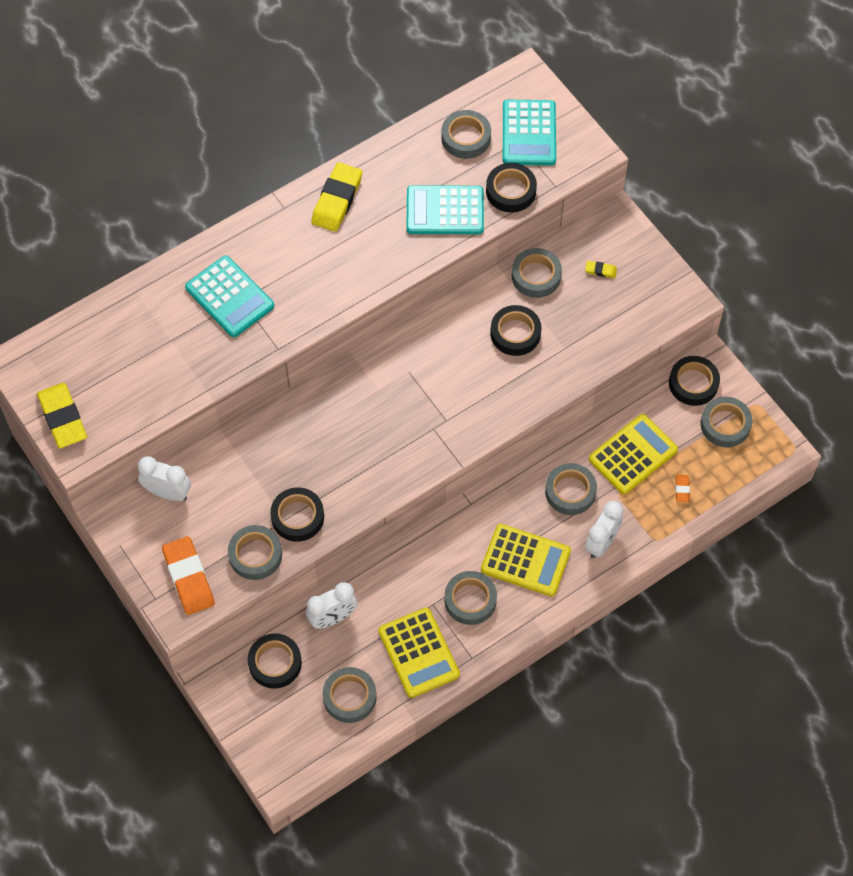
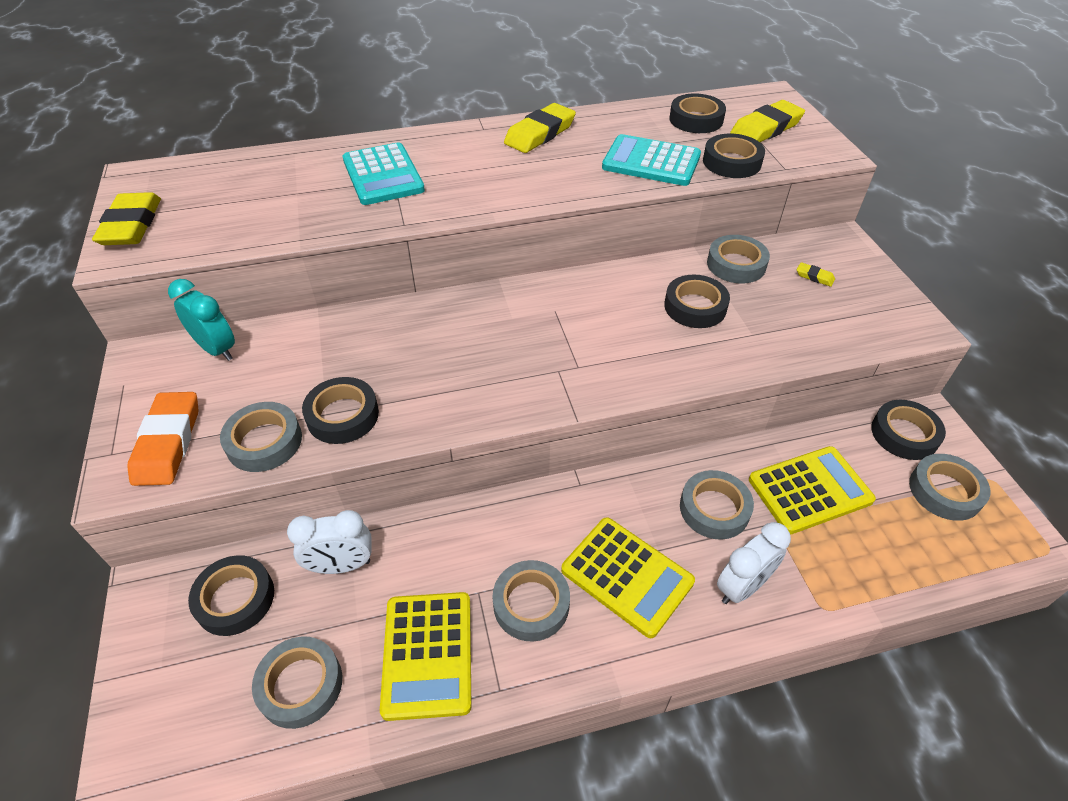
camera: 20 degrees right, 15 degrees down
white clock [138,456,191,501] -> turquoise clock [168,279,235,361]
grey tape [441,110,491,159] -> black tape [669,94,726,133]
turquoise calculator [503,100,556,165] -> yellow eraser [730,100,805,142]
orange eraser [675,475,690,502] -> none

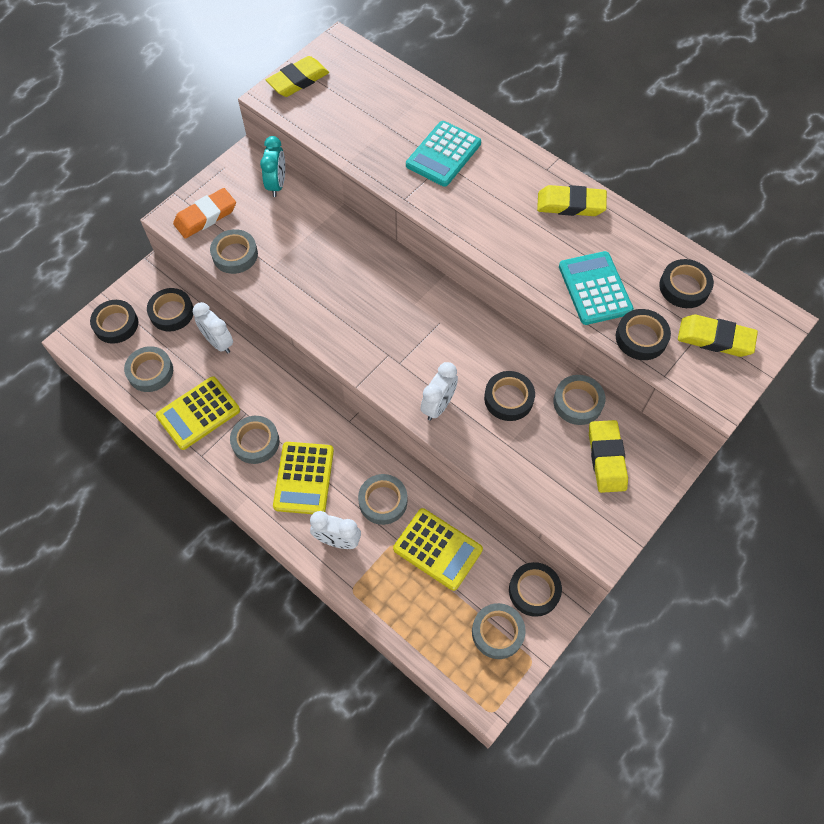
camera: 55 degrees right, 15 degrees up
black tape [302,377,379,444] -> black tape moved to [90,300,138,344]
yellow eraser [797,262,835,287] -> yellow eraser [589,420,628,493], size x2.25
none -> white clock [420,362,458,421]

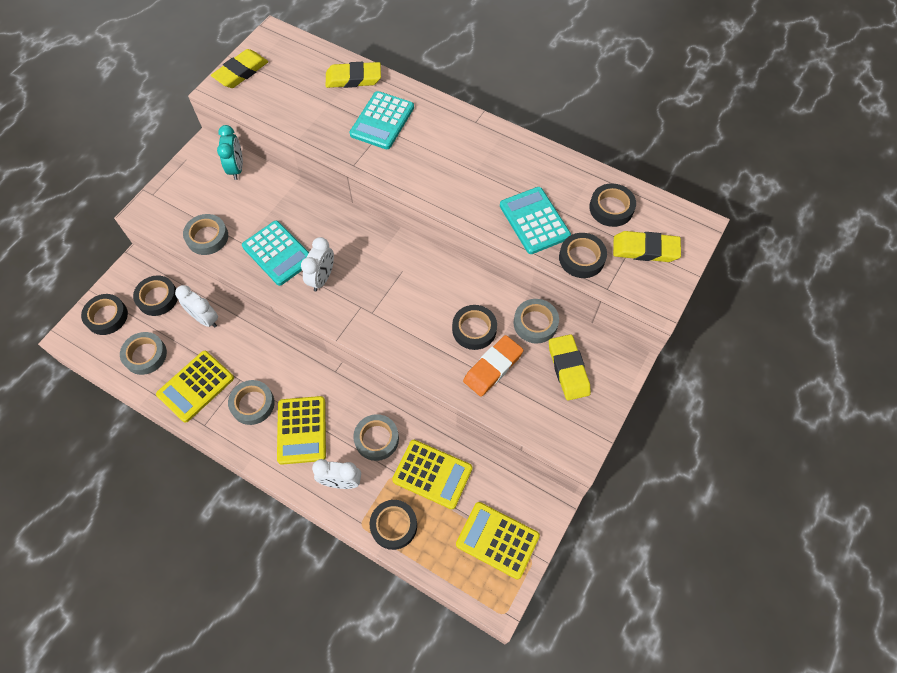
camera: 10 degrees left, 0 degrees up
orange eraser [173,188,236,238] -> orange eraser moved to [463,335,524,397]
white clock [420,362,458,421] -> white clock moved to [301,237,334,291]
grey tape [472,603,526,659] -> yellow calculator [456,502,540,579]
black tape [509,562,562,617] -> black tape moved to [370,500,417,550]
yellow eraser [537,185,607,216] -> yellow eraser moved to [326,62,381,88]
none -> turquoise calculator [242,221,309,286]

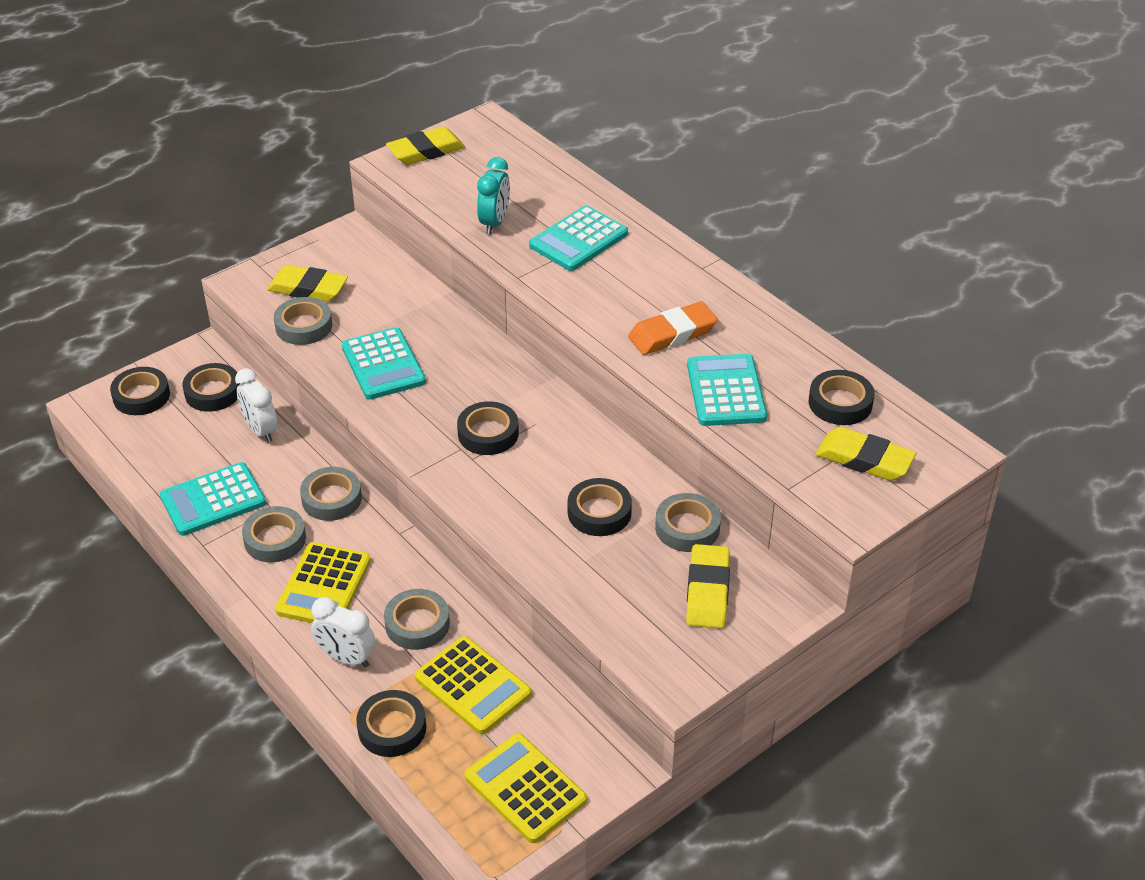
camera: 20 degrees right, 20 degrees down
grey tape [120,332,167,375] -> grey tape moved to [300,467,362,521]
yellow calculator [156,351,234,423] -> turquoise calculator [160,462,266,536]
turquoise clock [217,125,243,180] -> turquoise clock moved to [477,157,510,234]
white clock [301,237,334,291] -> none
yellow eraser [326,62,381,88] -> yellow eraser moved to [267,265,348,302]
orange eraser [463,335,524,397] -> orange eraser moved to [628,301,718,355]
black tape [559,233,607,278] -> black tape moved to [457,401,519,455]

